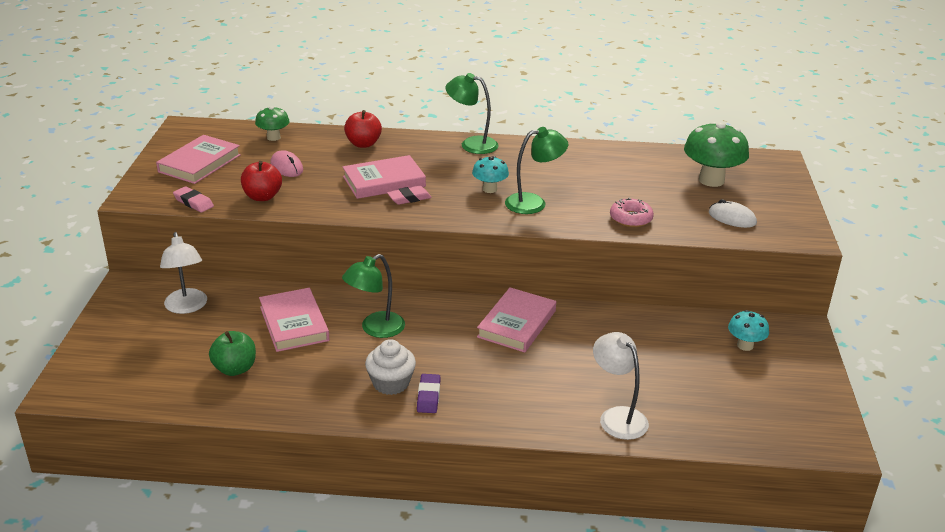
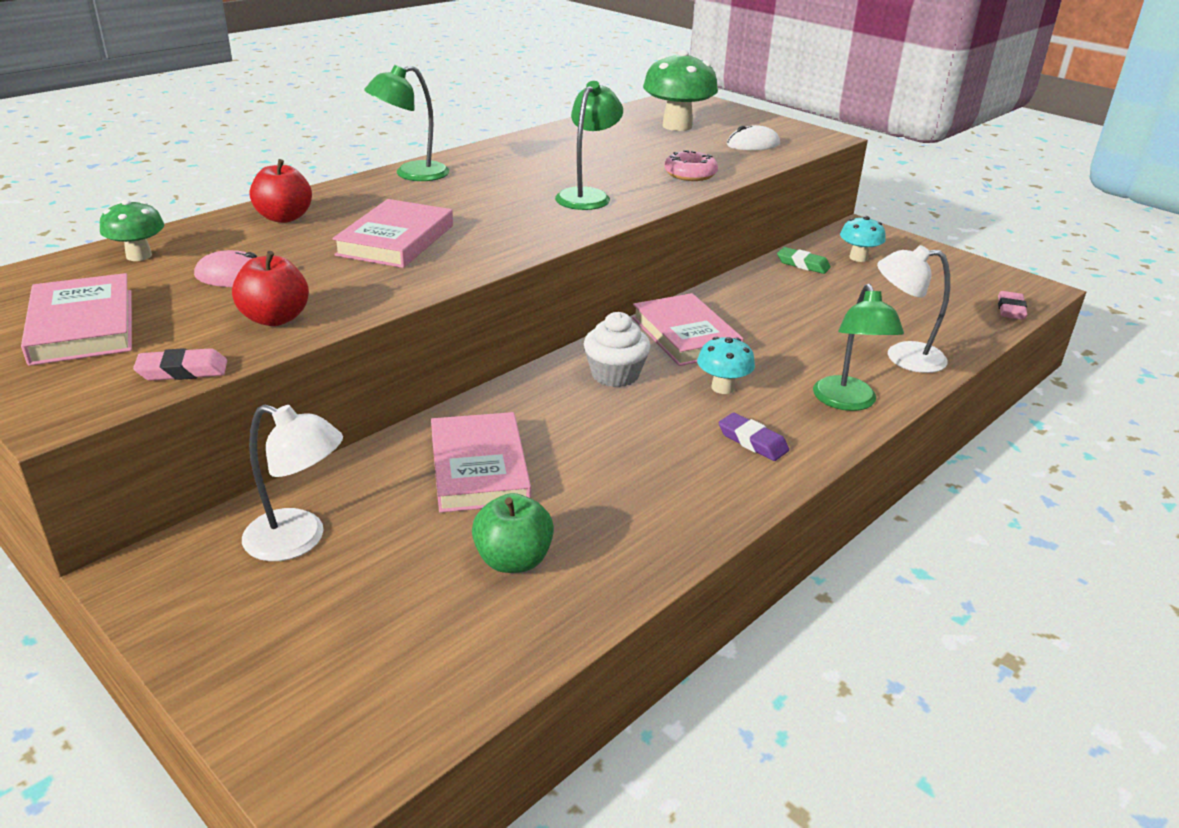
camera: 50 degrees left, 0 degrees up
pink book [259,288,330,352] -> pink book turned 60 degrees clockwise [431,412,531,513]
green lamp [342,254,405,338] -> green lamp moved to [813,284,904,411]
white cupcake [365,339,416,395] -> white cupcake moved to [584,312,651,387]
pink eraser [387,186,432,205] -> pink eraser moved to [998,291,1027,320]
turquoise mushroom [472,156,509,193] -> turquoise mushroom moved to [697,337,755,394]
none -> green eraser [777,247,831,274]

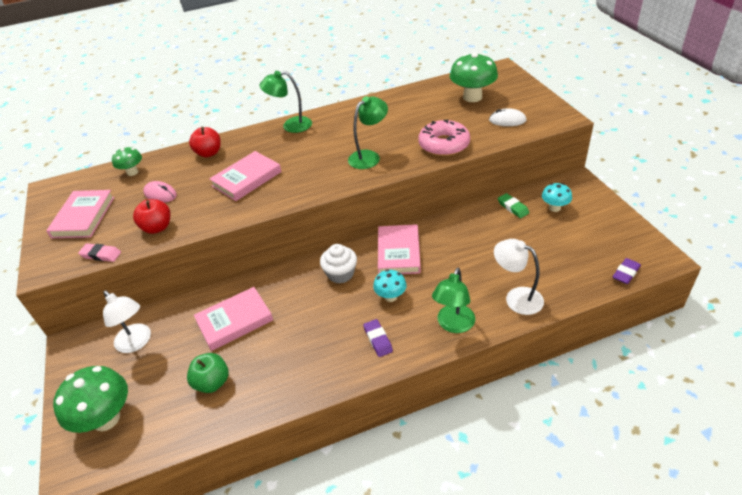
camera: 30 degrees right, 10 degrees up
pink book [431,412,531,513] -> pink book turned 45 degrees clockwise [194,287,273,351]
pink donut [664,150,718,181] -> pink donut [418,120,470,156], size x1.55
pink eraser [998,291,1027,320] -> purple eraser [613,258,641,284]
none -> green mushroom [53,366,128,433]

